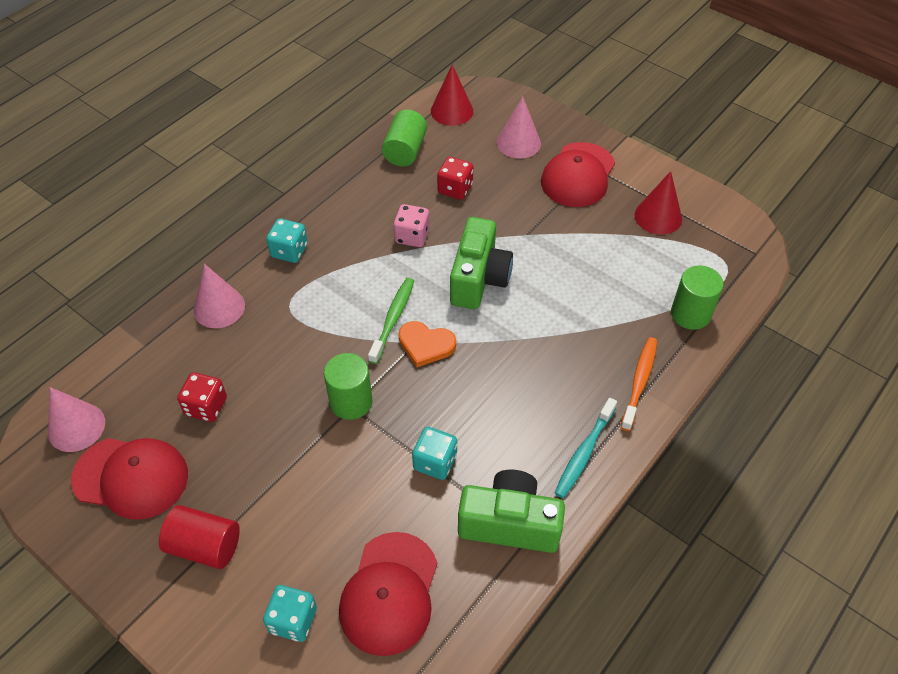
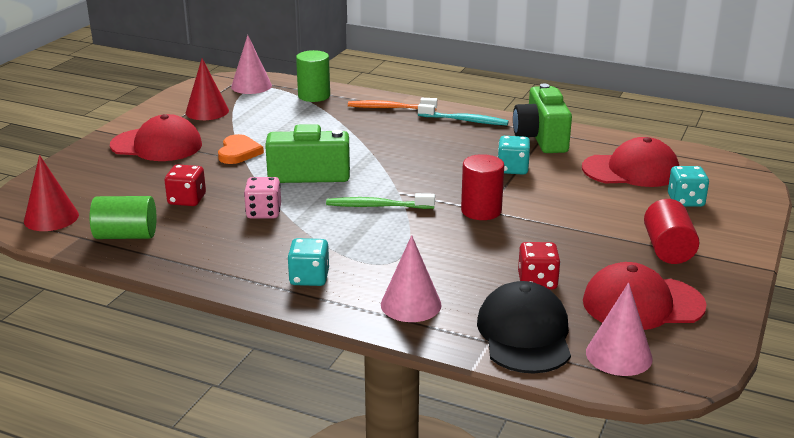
camera: 105 degrees left, 25 degrees down
red cap [71,438,188,520] -> red cap turned 90 degrees counterclockwise [583,262,707,330]
green cylinder [324,353,373,420] -> red cylinder [461,154,504,220]
orange heart [398,321,456,367] -> orange heart moved to [218,134,264,164]
pink cone [497,96,541,158] -> pink cone moved to [231,35,272,94]
none -> black cap [477,281,571,373]

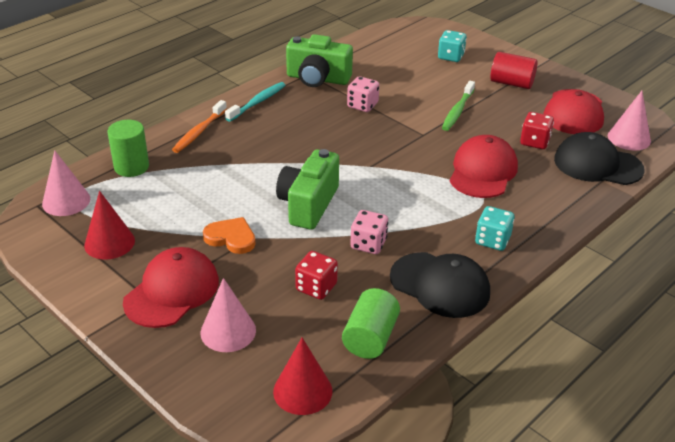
camera: 70 degrees left, 10 degrees up
green toothbrush [326,193,435,209] -> green toothbrush moved to [442,81,475,131]
pink cone [381,235,442,322] -> pink cone moved to [200,278,256,352]
red cylinder [461,154,504,220] -> none
turquoise dice [498,136,530,175] -> pink dice [347,76,379,112]
red cap [582,137,679,187] -> red cap moved to [450,135,518,198]
none -> black cap [390,252,490,318]

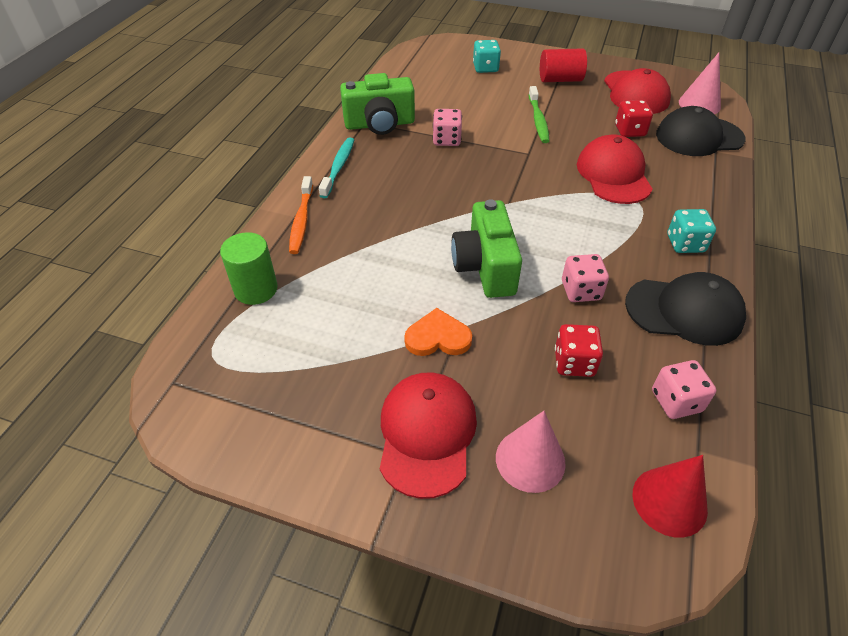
camera: 25 degrees left, 10 degrees up
pink cone [42,150,90,216] -> none
red cone [84,191,135,260] -> none
green cylinder [342,288,400,359] -> pink dice [652,360,716,419]

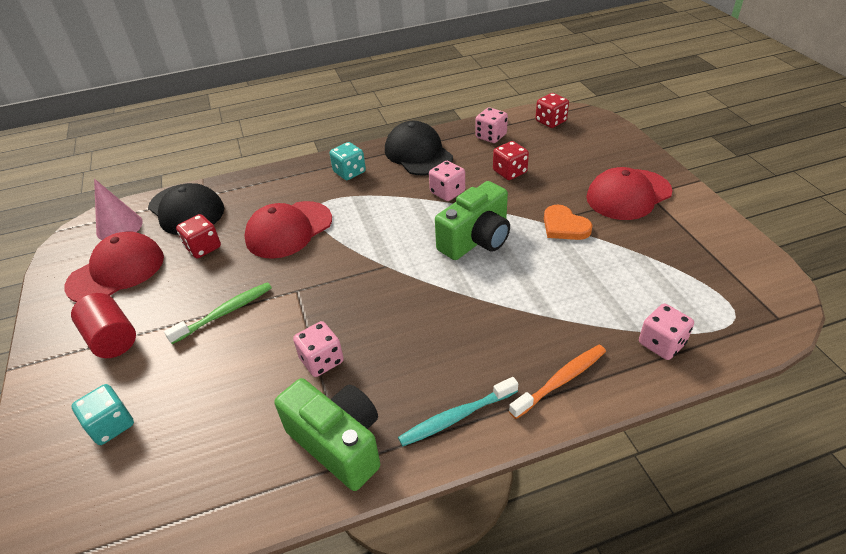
camera: 125 degrees left, 5 degrees down
green cylinder [220,232,278,305] -> pink dice [639,304,694,360]
pink cone [496,411,566,493] -> none
red cone [633,455,708,538] -> red dice [535,93,569,128]

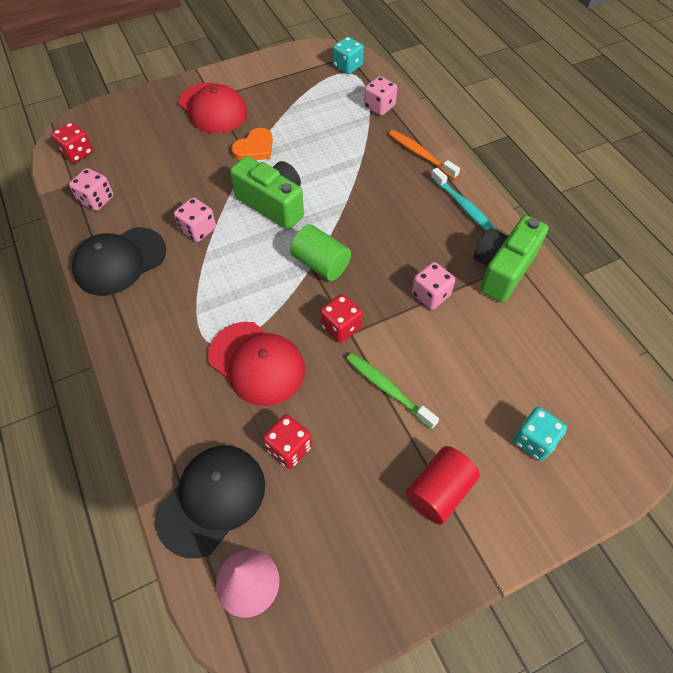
camera: 100 degrees left, 15 degrees up
red cap [64,231,164,302] -> none
turquoise dice [329,142,366,180] -> turquoise dice moved to [333,37,364,74]
red dice [493,141,529,180] -> red dice moved to [320,294,363,343]
none -> green cylinder [290,224,351,281]

